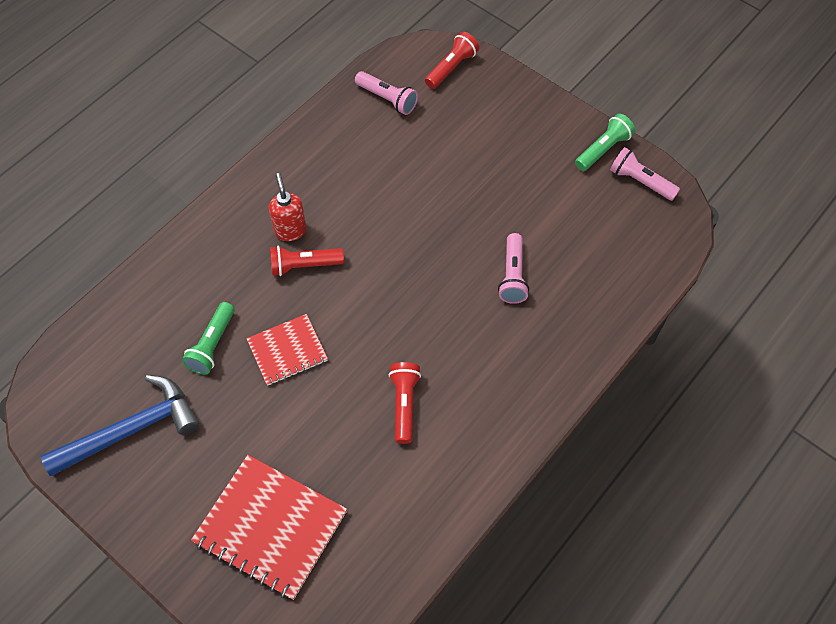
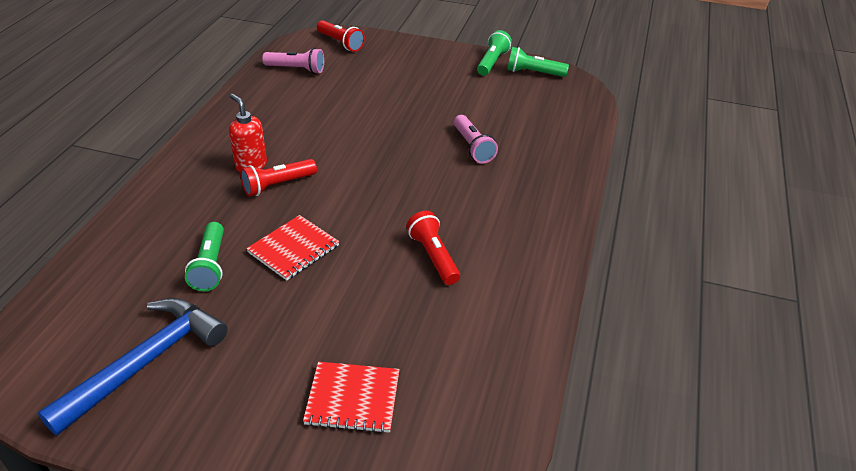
camera: 25 degrees left, 20 degrees down
red notebook [191,455,347,600] -> red notebook [303,362,400,433], size x0.60
red flashlight [425,32,479,89] -> red flashlight turned 120 degrees clockwise [317,20,365,52]
pink flashlight [610,147,680,201] -> green flashlight [507,47,569,77]

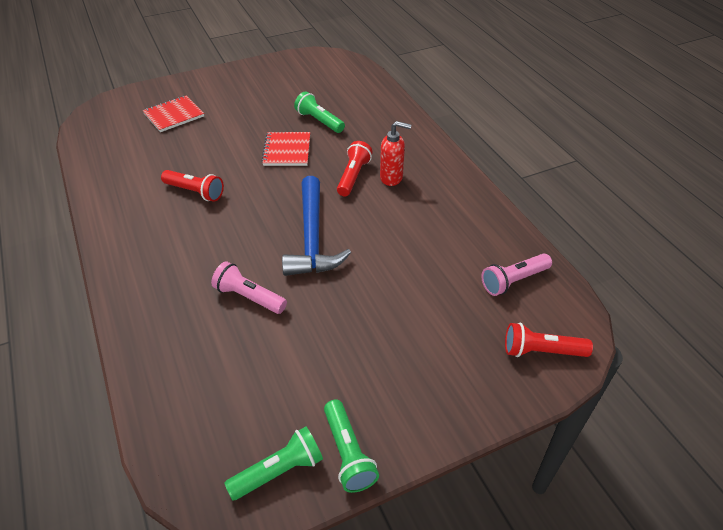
camera: 140 degrees right, 5 degrees up
blue hammer [38,298,228,436] -> blue hammer moved to [282,176,351,276]

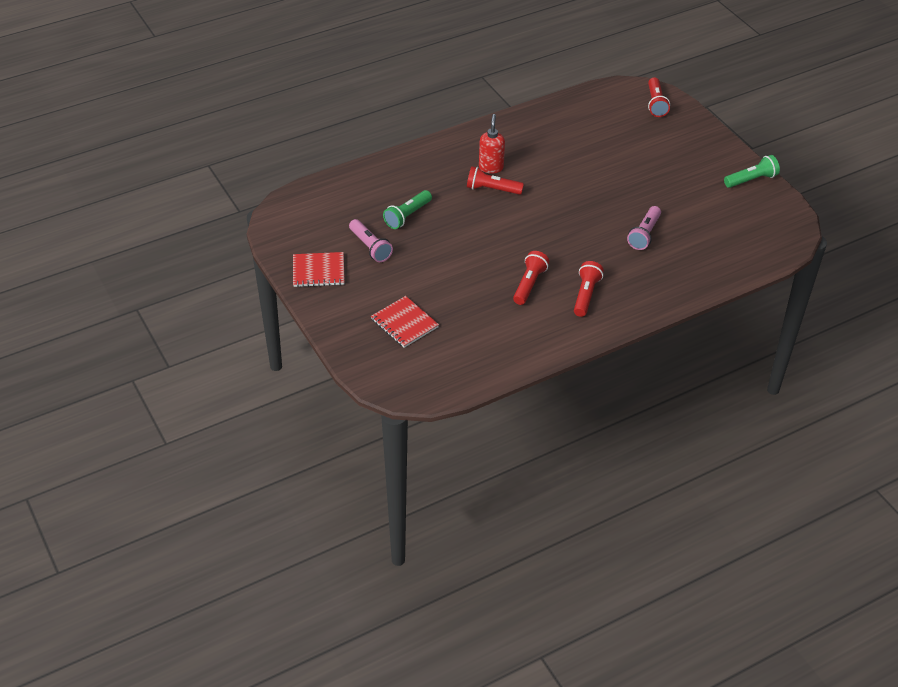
camera: 95 degrees left, 0 degrees up
green flashlight [224,426,323,500] -> none
red notebook [262,132,310,166] -> red notebook moved to [293,252,345,287]
blue hammer [282,176,351,276] -> none
pink flashlight [481,254,552,296] -> pink flashlight moved to [349,219,393,262]
none -> red flashlight [574,261,604,317]

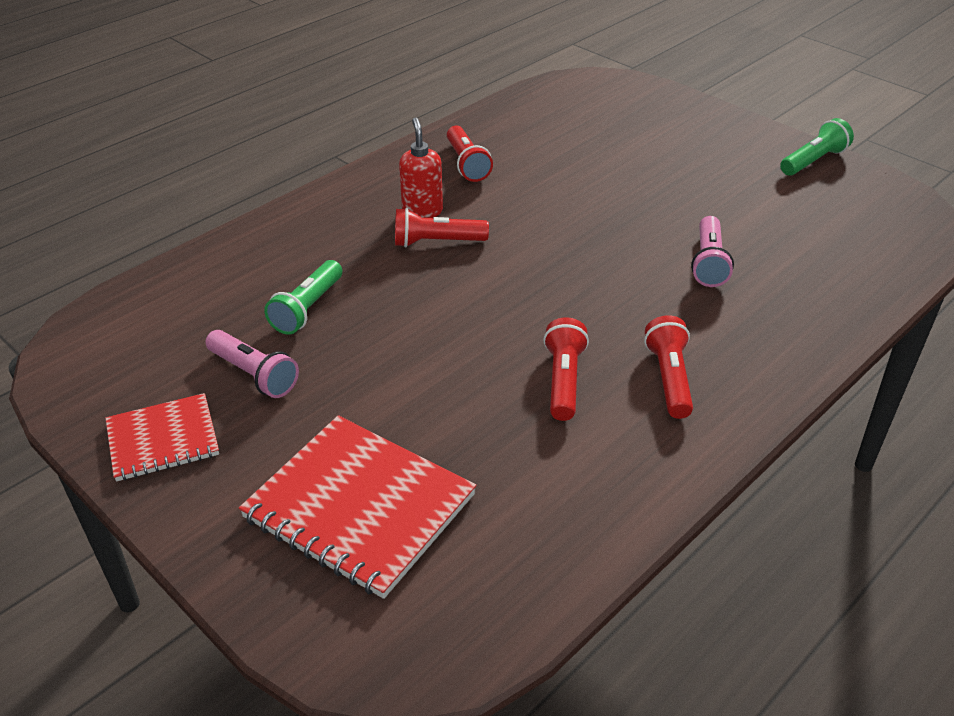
camera: 15 degrees left, 5 degrees down
red notebook [371,296,439,348] -> red notebook [239,415,477,599], size x1.67
red flashlight [648,77,670,117] -> red flashlight moved to [447,125,493,182]

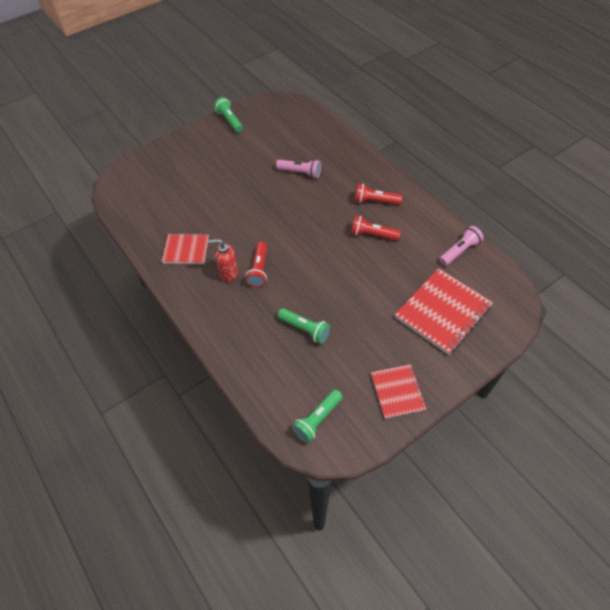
camera: 80 degrees left, 15 degrees up
pink flashlight [206,330,299,398] -> pink flashlight moved to [439,226,484,266]
red flashlight [447,125,493,182] -> red notebook [162,233,209,264]
none -> green flashlight [292,390,343,443]

